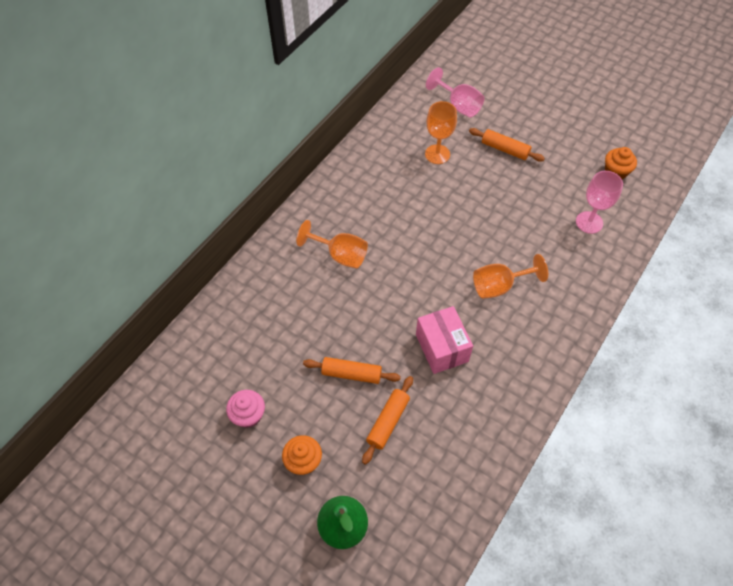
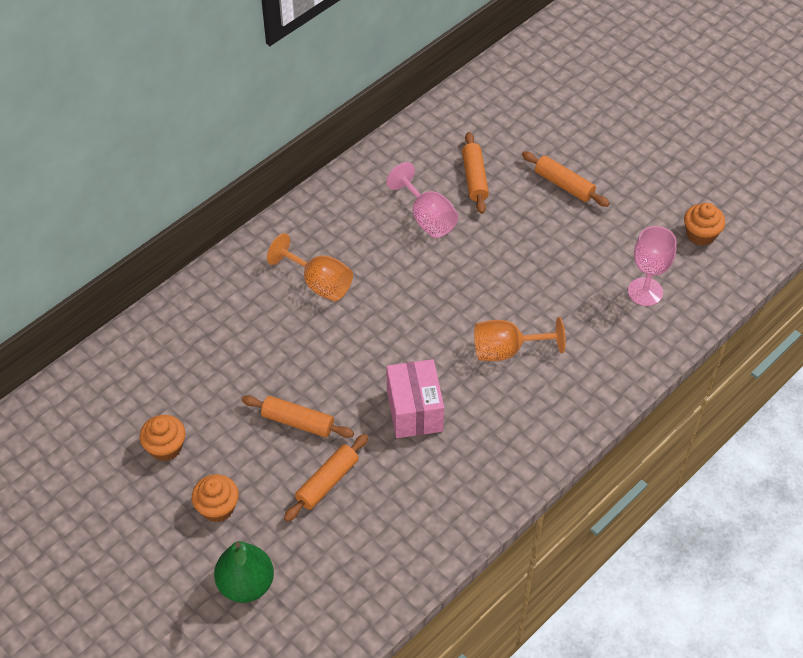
camera: 10 degrees right, 5 degrees down
pink cupcake [226,390,265,428] -> orange cupcake [140,415,186,461]
orange goblet [425,101,457,164] -> orange rolling pin [462,132,489,214]
pink goblet [426,67,484,118] -> pink goblet moved to [386,162,458,238]

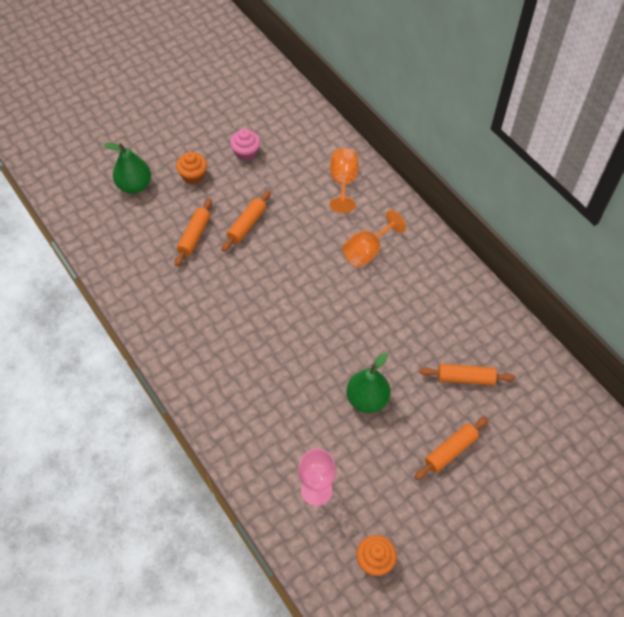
camera: 100 degrees right, 5 degrees up
orange cupcake [140,415,186,461] -> pink cupcake [230,129,260,161]
orange rolling pin [284,434,369,522] -> orange rolling pin turned 60 degrees clockwise [175,198,212,266]
pink goblet [386,162,458,238] -> none
pink box [386,359,444,438] -> none
orange goblet [474,317,566,361] -> orange goblet moved to [330,148,359,213]
none -> green pear [346,353,391,413]

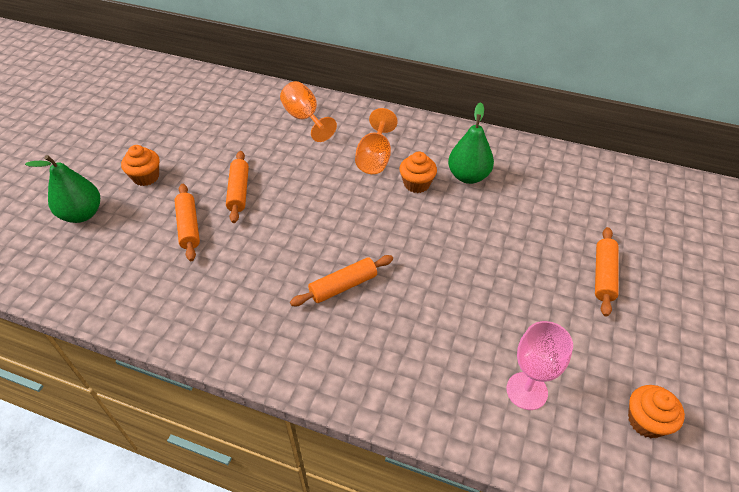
camera: 35 degrees left, 10 degrees down
pink cupcake [230,129,260,161] -> none
green pear [346,353,391,413] -> green pear moved to [448,102,494,184]
orange rolling pin [419,364,515,385] -> orange rolling pin moved to [290,255,393,306]
none -> orange cupcake [400,152,437,193]

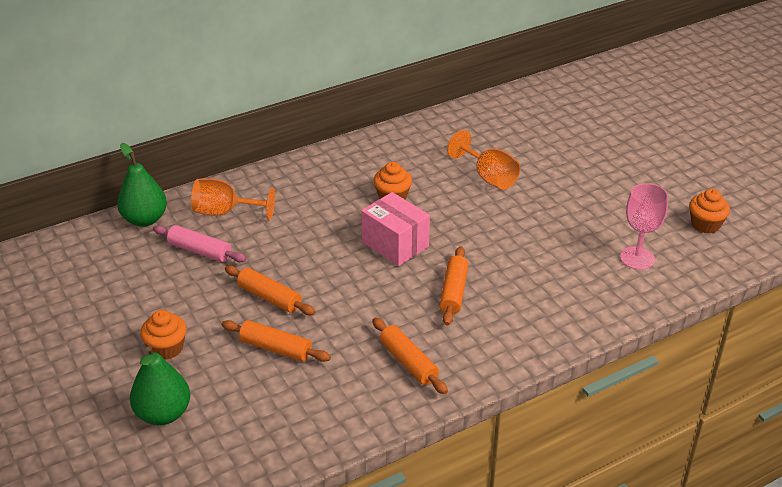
camera: 50 degrees left, 10 degrees down
orange goblet [355,108,398,174] -> orange goblet moved to [447,130,521,190]
green pear [448,102,494,184] -> green pear moved to [117,143,167,227]
orange rolling pin [595,227,618,317] -> orange rolling pin moved to [372,318,448,394]
none -> pink rolling pin [153,225,247,262]
none -> pink box [361,192,430,266]

